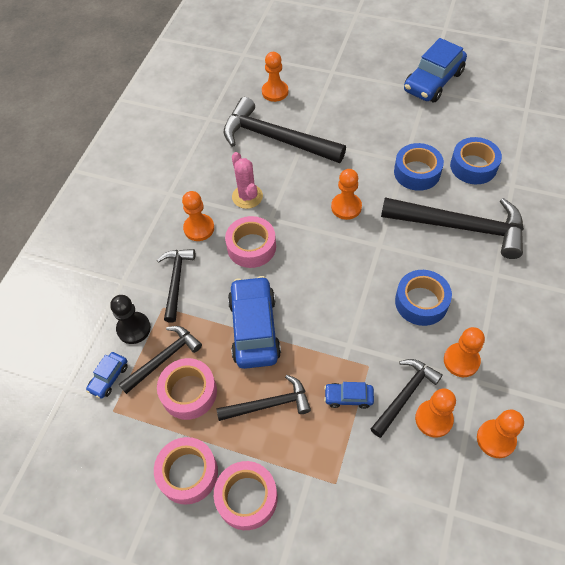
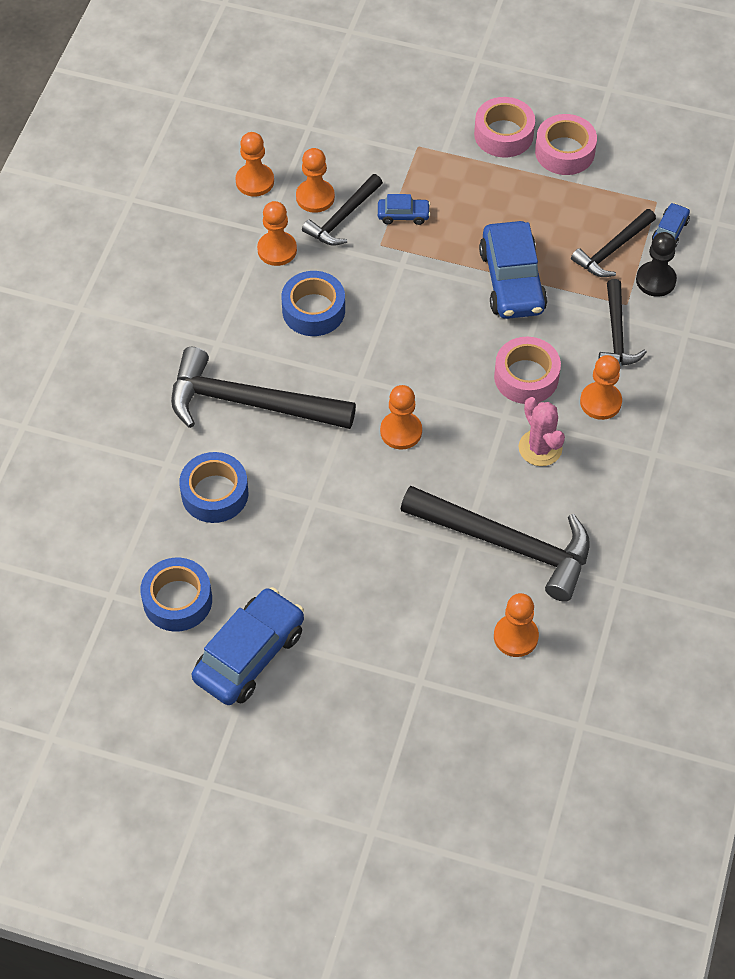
camera: 175 degrees right, 0 degrees up
pink tape [157,358,217,420] -> none
black hammer [216,375,311,421] -> none
blue tape [394,143,444,191] -> blue tape moved to [140,557,212,632]

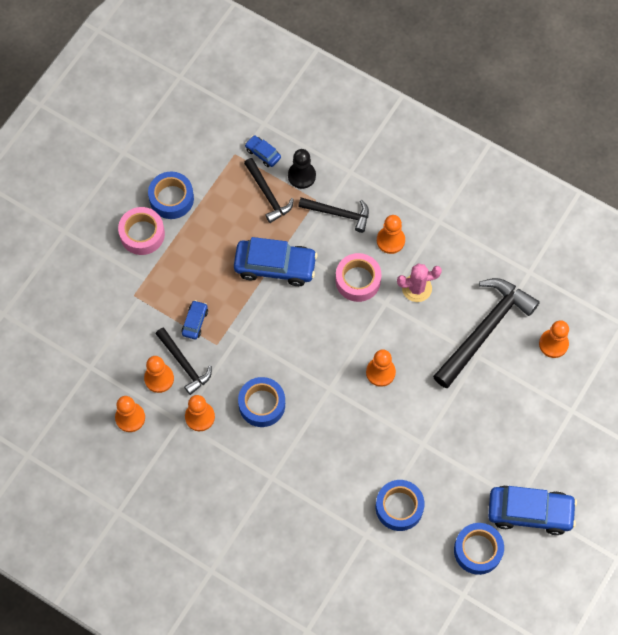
camera: 75 degrees left, 10 degrees up
black hammer [171,347,356,429] -> none
blue car [192,587,304,705] -> blue car turned 135 degrees clockwise [488,485,577,535]
pink tape [535,114,597,175] -> blue tape [148,172,194,219]

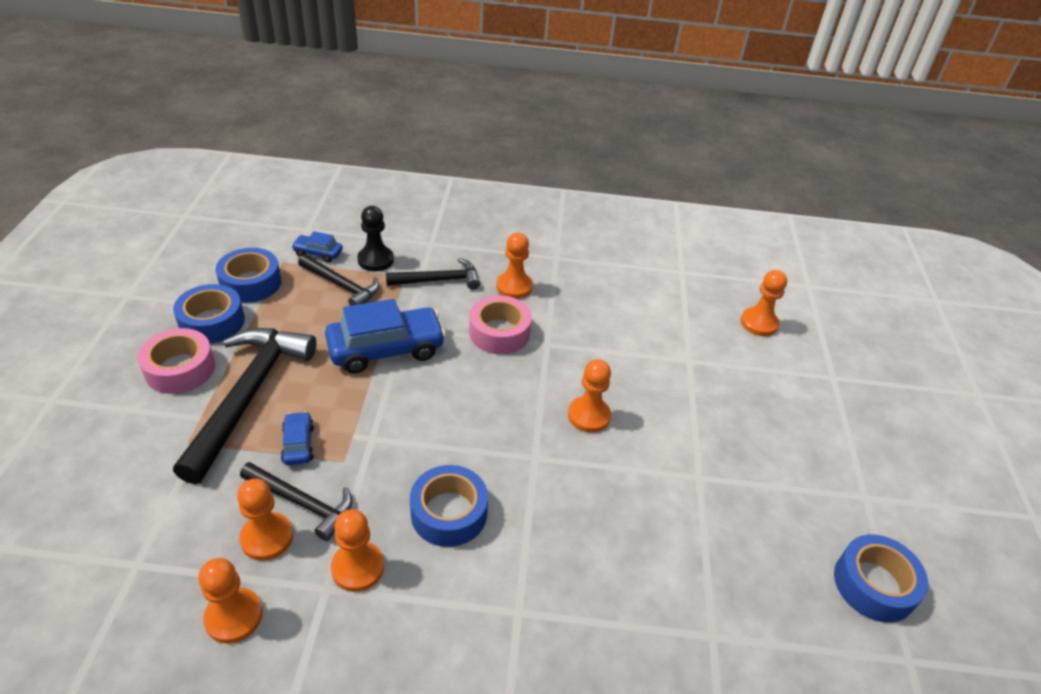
camera: 30 degrees left, 25 degrees down
blue tape [376,480,425,531] -> blue tape moved to [216,248,281,303]
pink cactus [397,263,442,302] -> none
black hammer [433,278,540,388] -> black hammer moved to [173,328,317,484]
blue car [488,485,577,535] -> none

